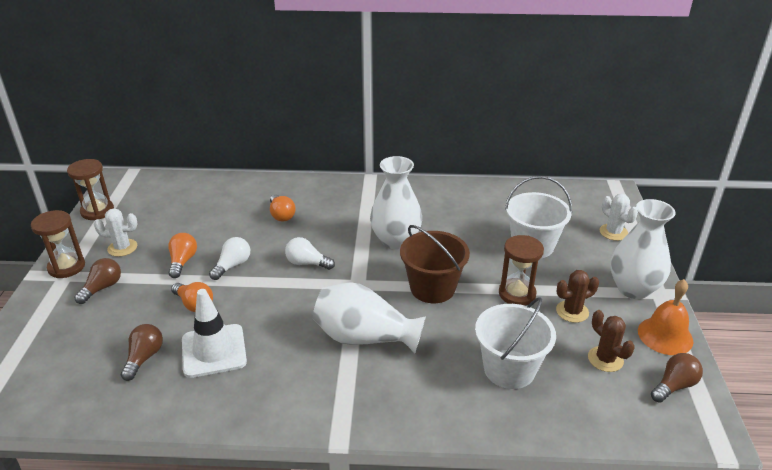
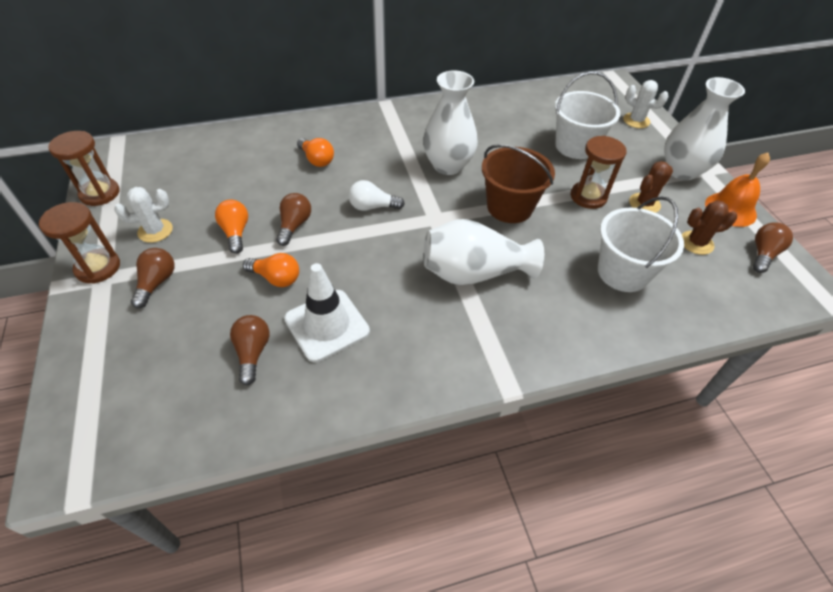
camera: 20 degrees left, 15 degrees up
white light bulb [209,237,250,280] -> brown light bulb [276,193,311,246]
brown cactus [588,310,635,372] -> brown cactus turned 45 degrees counterclockwise [682,200,737,255]

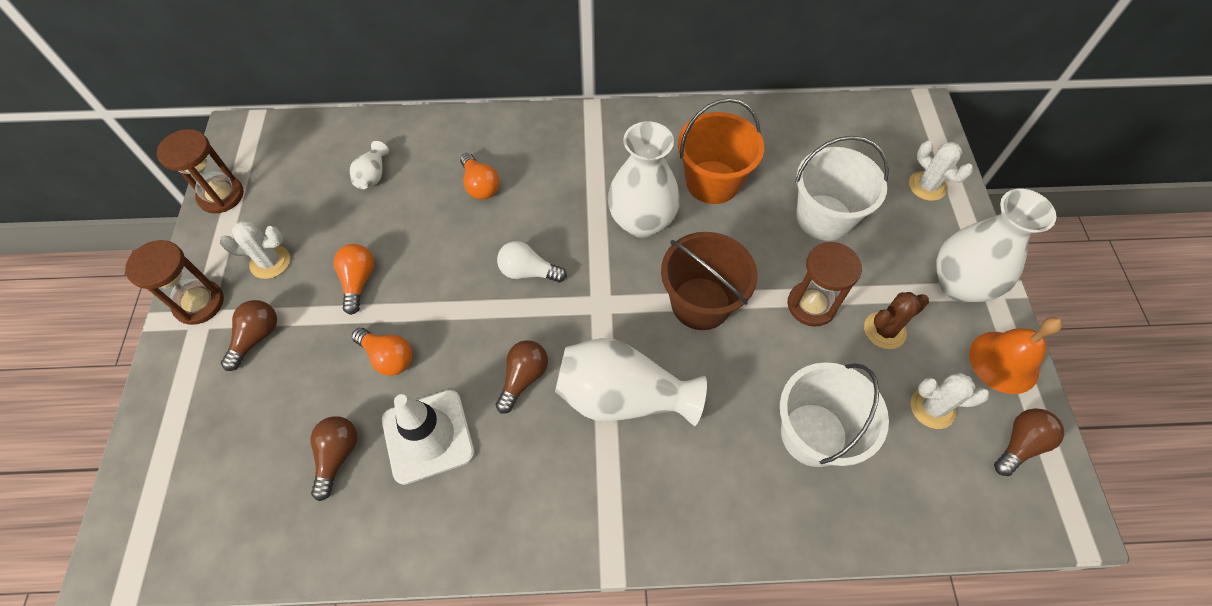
camera: 15 degrees right, 10 degrees up
brown light bulb [276,193,311,246] -> brown light bulb moved to [496,340,548,414]
brown cactus [682,200,737,255] -> white cactus [911,373,989,429]
none -> white vase [350,141,389,189]
none -> orange bucket [678,98,764,204]

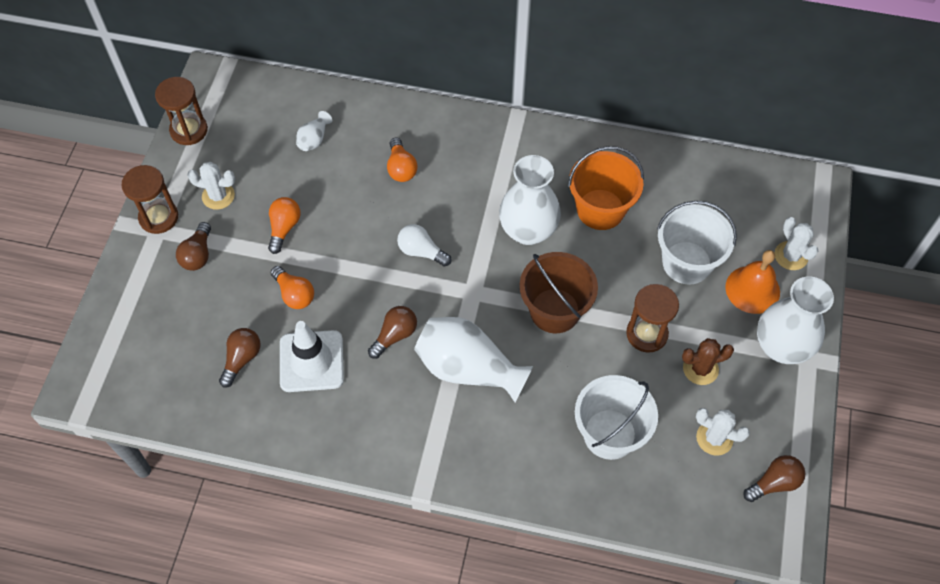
camera: 15 degrees right, 0 degrees up
brown light bulb [221,300,277,371] -> brown light bulb turned 150 degrees clockwise [176,222,211,271]
orange bell [969,317,1062,394] -> orange bell moved to [725,250,780,314]

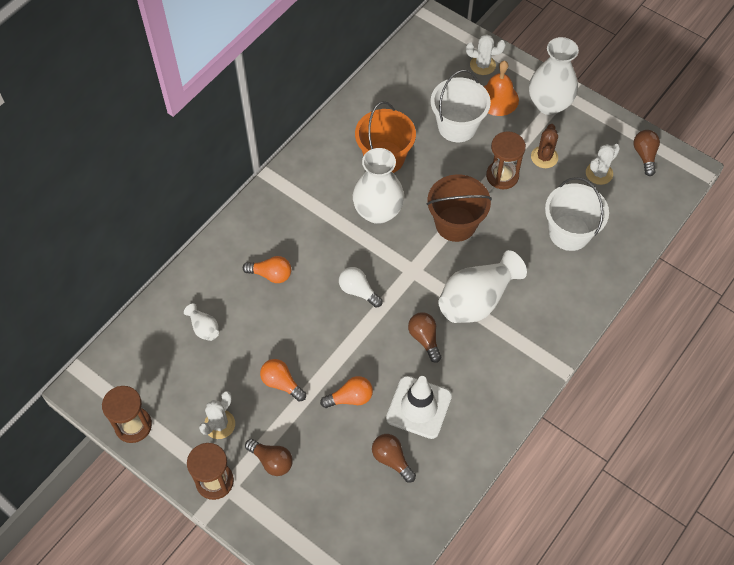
camera: 65 degrees left, 0 degrees up
white light bulb [397,224,452,267] -> white light bulb turned 75 degrees clockwise [339,267,383,308]

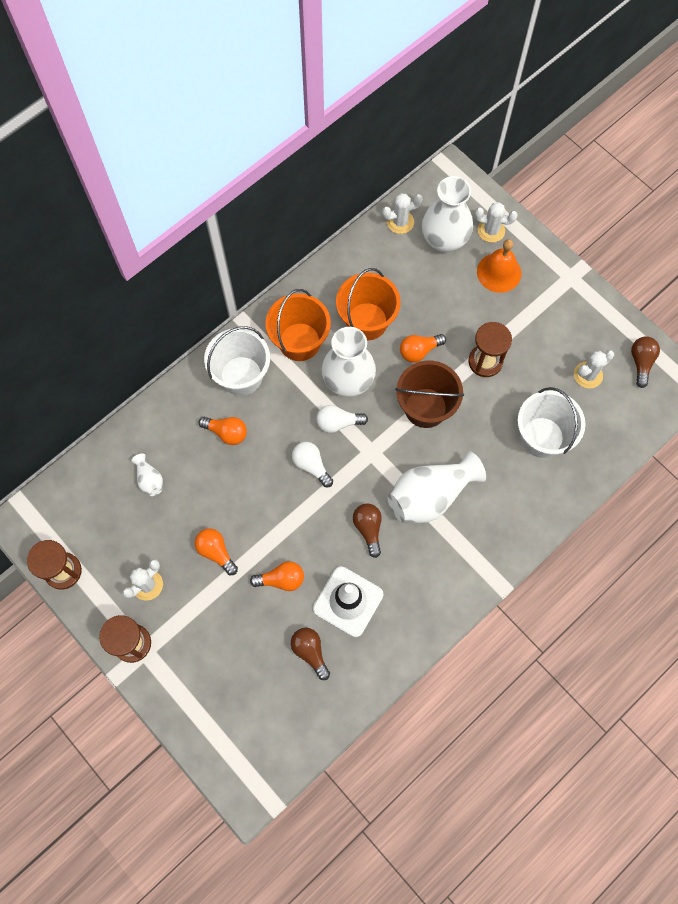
camera: 10 degrees right, 10 degrees up
brown light bulb [245,439,293,476] -> none
white bucket [431,70,491,142] -> white bucket moved to [204,326,270,396]
white vase [529,37,579,115] -> white vase moved to [422,176,473,252]
brown cactus [531,124,558,168] -> none
none -> orange bucket [266,289,331,361]
none -> white light bulb [316,405,368,433]
none -> white cactus [382,193,423,234]
none -> orange light bulb [400,334,446,362]

